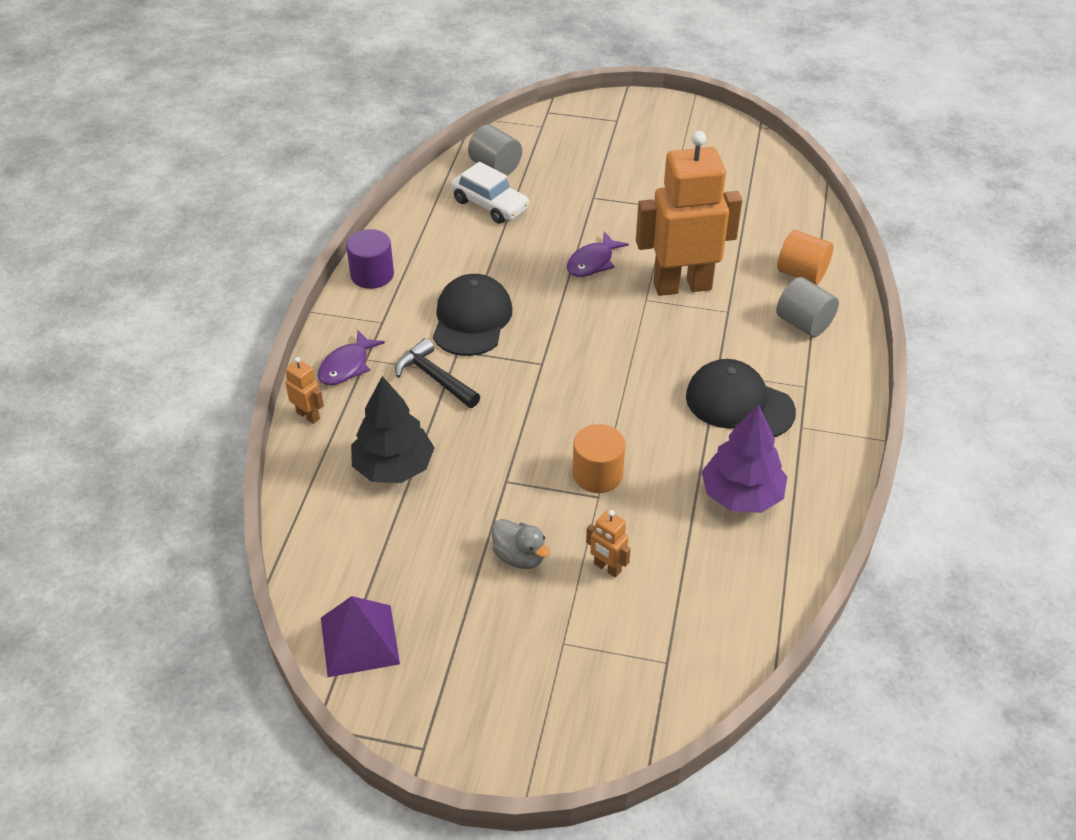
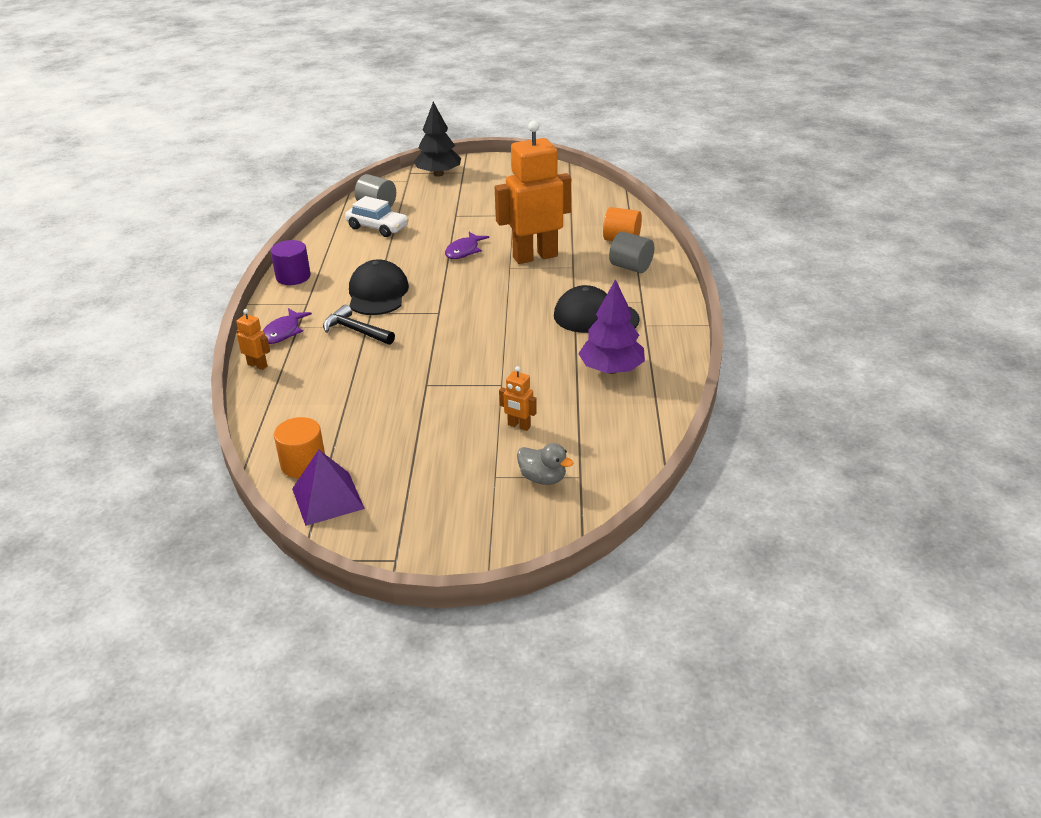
camera: 10 degrees left, 10 degrees down
black tree [351,376,434,483] -> black tree moved to [414,102,461,177]
grey duck [492,519,550,569] -> grey duck moved to [517,443,573,485]
orange cylinder [573,424,625,493] -> orange cylinder moved to [274,417,325,478]

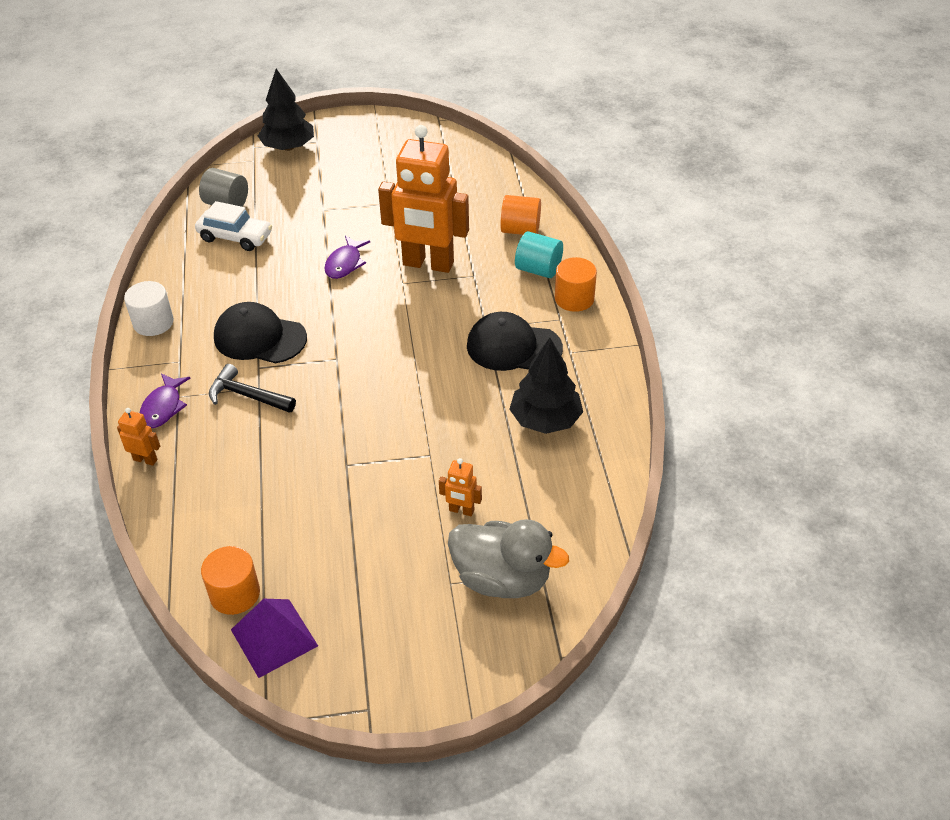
camera: 10 degrees left, 10 degrees up
purple cylinder [271,240,311,285] -> white cylinder [124,281,174,336]
black cap [349,259,409,315] -> black cap turned 60 degrees counterclockwise [214,302,307,364]
orange robot [495,121,571,264] -> orange robot turned 135 degrees counterclockwise [378,125,469,273]
grey duck [517,443,573,485] -> grey duck [448,519,569,598], size x1.84
purple tree [578,279,645,374] -> black tree [509,338,583,434]
grey cylinder [609,231,654,273] -> turquoise cylinder [515,231,563,278]
none -> orange cylinder [555,257,597,312]

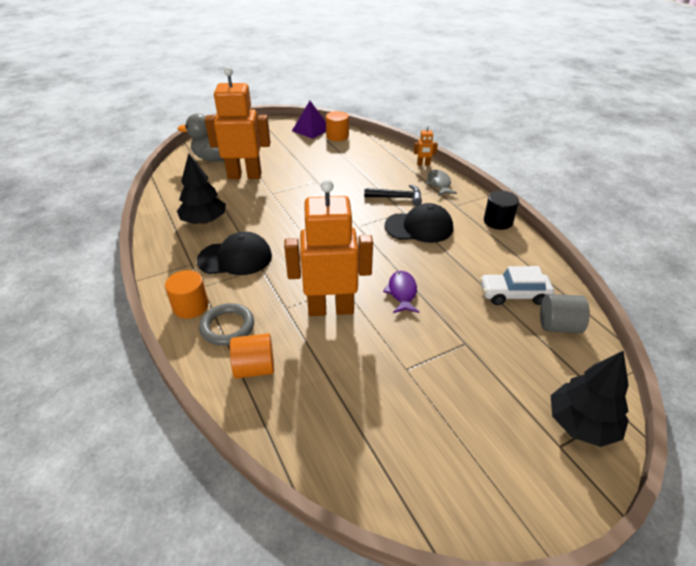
camera: 160 degrees right, 5 degrees down
white cylinder [124,281,174,336] -> black cylinder [484,191,519,230]
purple fish [140,373,190,428] -> grey fish [426,170,457,196]
orange robot [439,458,482,516] -> orange robot [205,67,270,179], size x2.49
turquoise cylinder [515,231,563,278] -> grey ring [199,303,254,346]

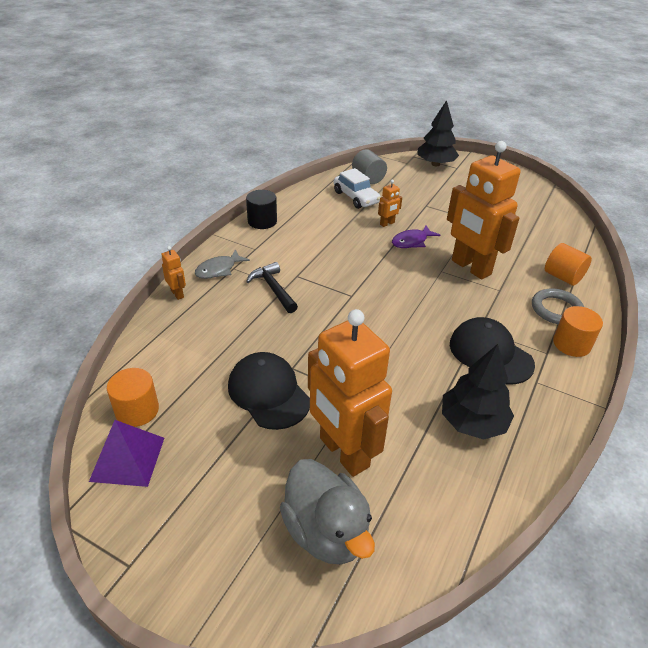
camera: 125 degrees left, 0 degrees up
black cap [385,203,453,243] -> black cap moved to [228,352,310,430]
none -> orange robot [378,180,402,227]

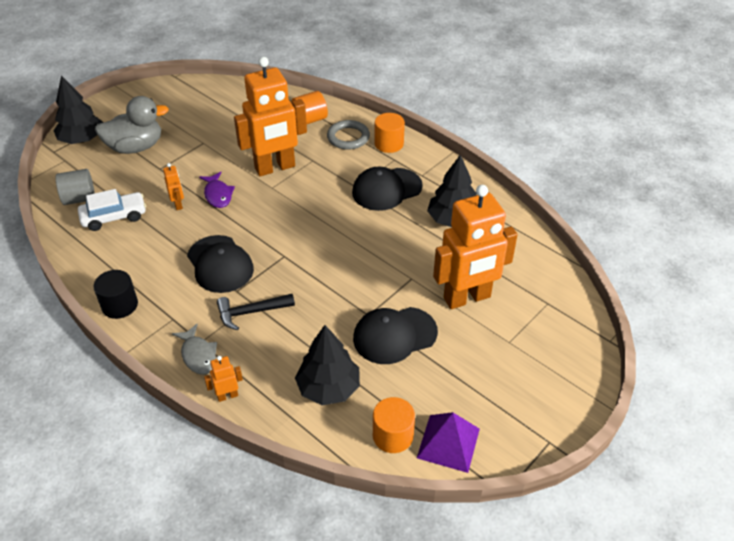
camera: 75 degrees left, 5 degrees up
grey duck [280,459,375,565] -> grey duck moved to [95,96,169,154]
none -> black cap [187,235,254,293]
none -> black tree [295,325,360,405]

